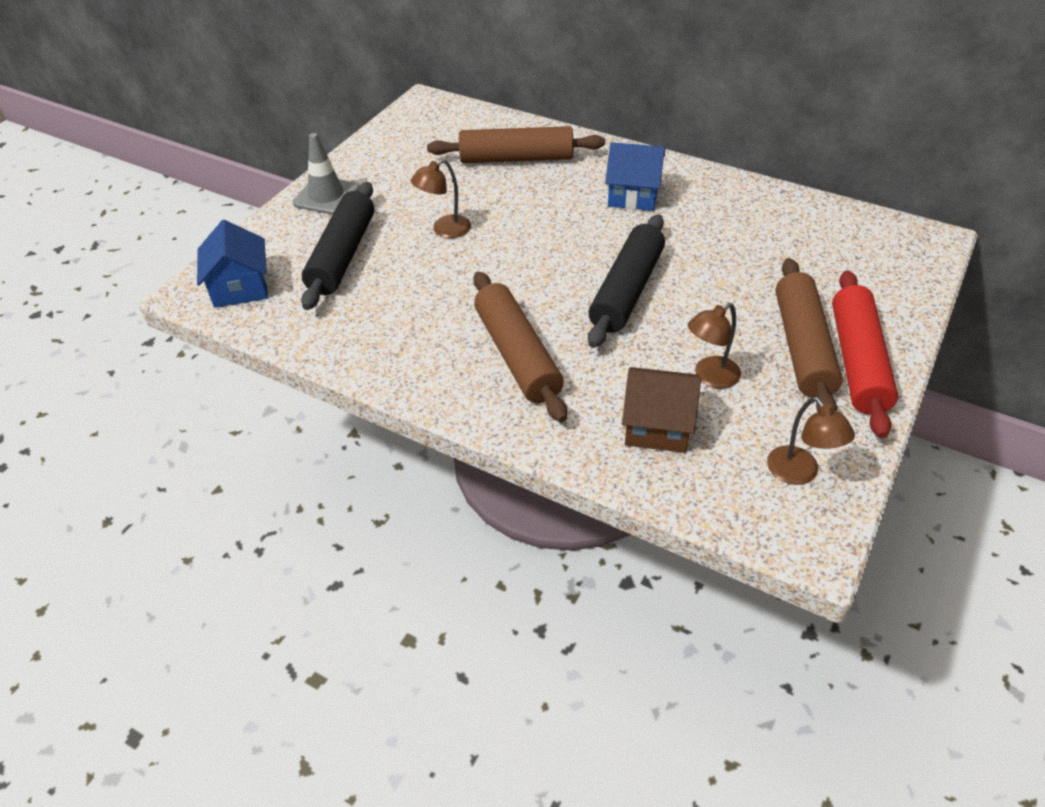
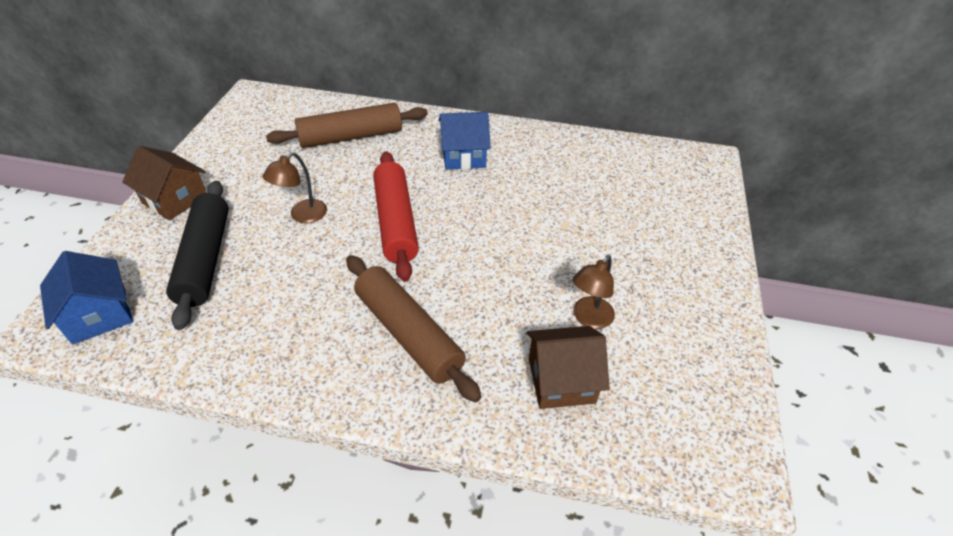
camera: 20 degrees left, 0 degrees up
grey traffic cone [293,133,359,215] -> brown house [122,146,207,221]
black rolling pin [588,214,665,348] -> none
brown lamp [767,397,855,485] -> none
brown rolling pin [776,258,843,412] -> none
red rolling pin [832,270,898,438] -> red rolling pin moved to [373,152,419,282]

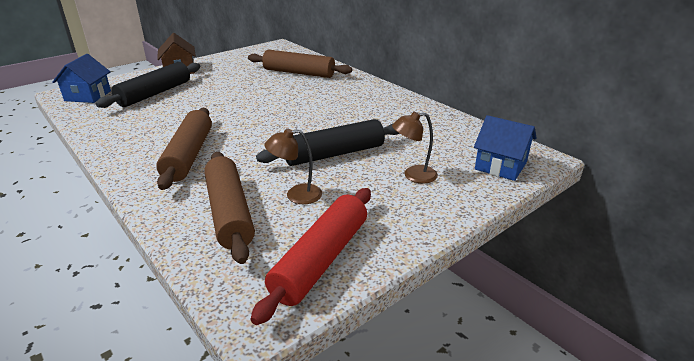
camera: 40 degrees right, 15 degrees down
brown lamp [262,152,327,223] -> brown lamp moved to [392,112,438,183]
red rolling pin [373,152,419,282] -> red rolling pin moved to [251,188,371,325]
blue house [439,112,491,170] -> blue house moved to [474,115,536,181]
brown house [527,326,610,409] -> brown rolling pin [204,152,255,264]
none -> black rolling pin [256,119,400,166]

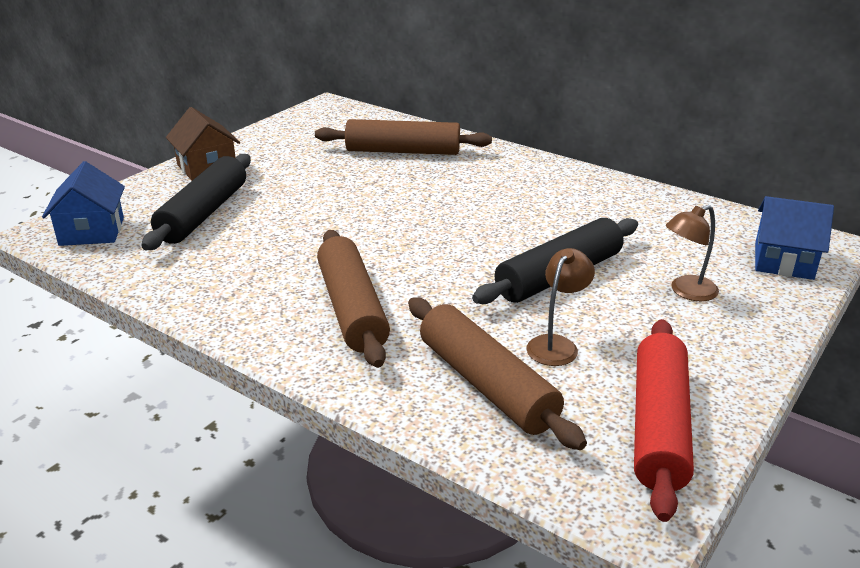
camera: 15 degrees left, 0 degrees up
brown lamp [264,128,322,204] -> brown lamp turned 150 degrees clockwise [526,248,595,366]

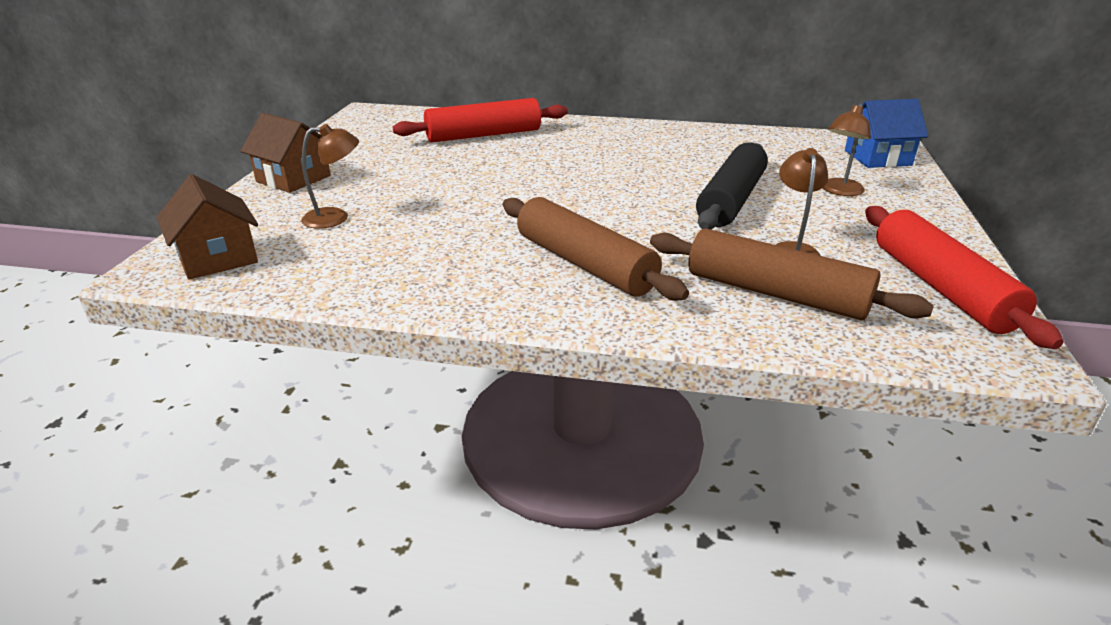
camera: 25 degrees left, 0 degrees up
blue house [42,161,125,246] -> brown house [157,174,258,280]
black rolling pin [141,154,251,250] -> brown lamp [301,124,359,229]
brown rolling pin [315,119,492,155] -> red rolling pin [393,98,568,142]

